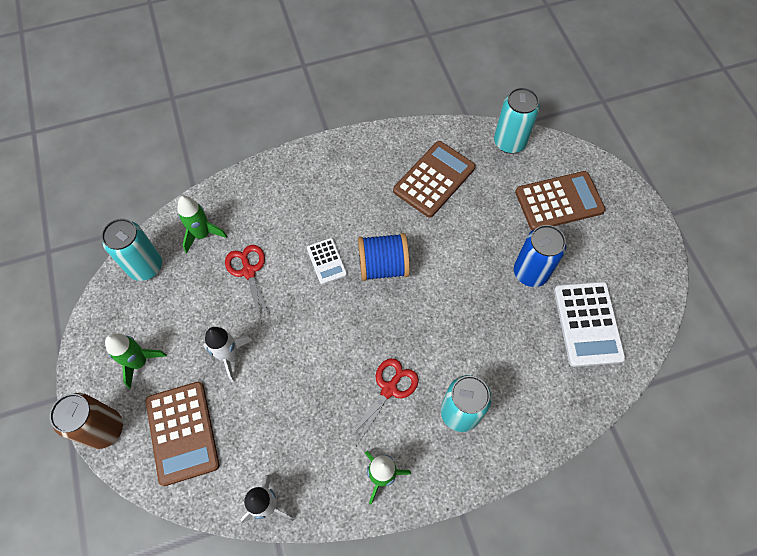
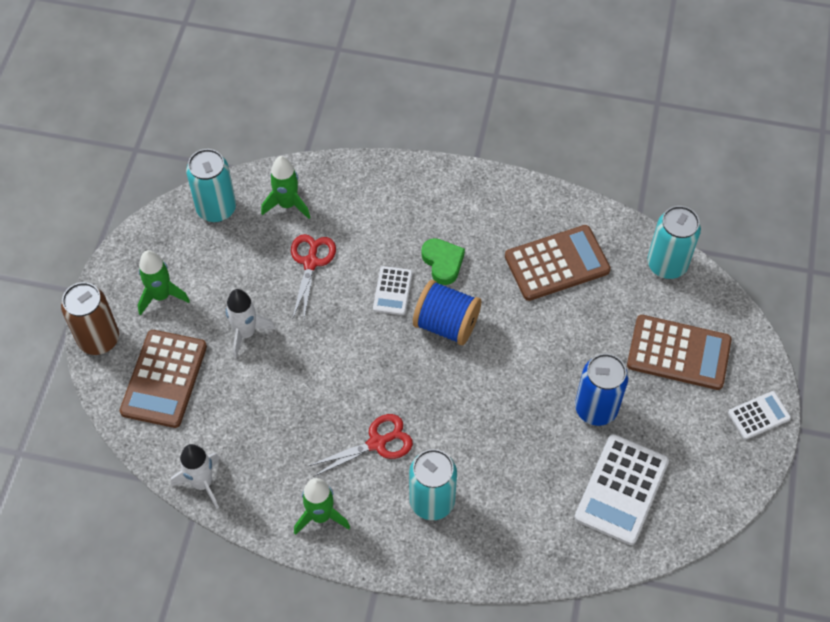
camera: 30 degrees right, 5 degrees down
none -> green heart [422,238,465,285]
none -> white calculator [728,391,791,440]

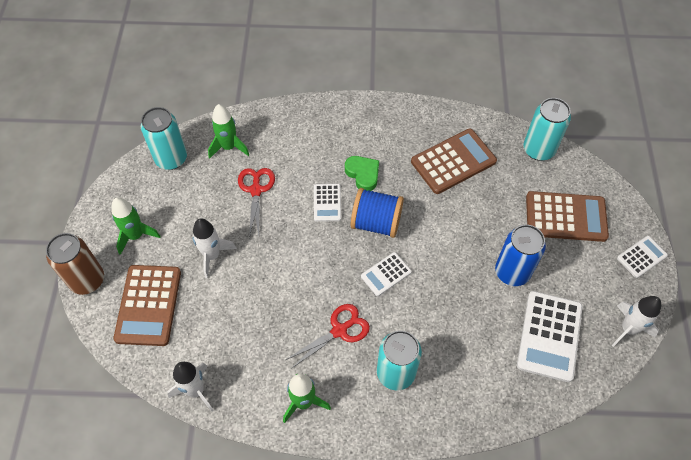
camera: 10 degrees left, 0 degrees up
none -> white calculator [361,252,412,296]
none -> white rocket [611,296,661,347]

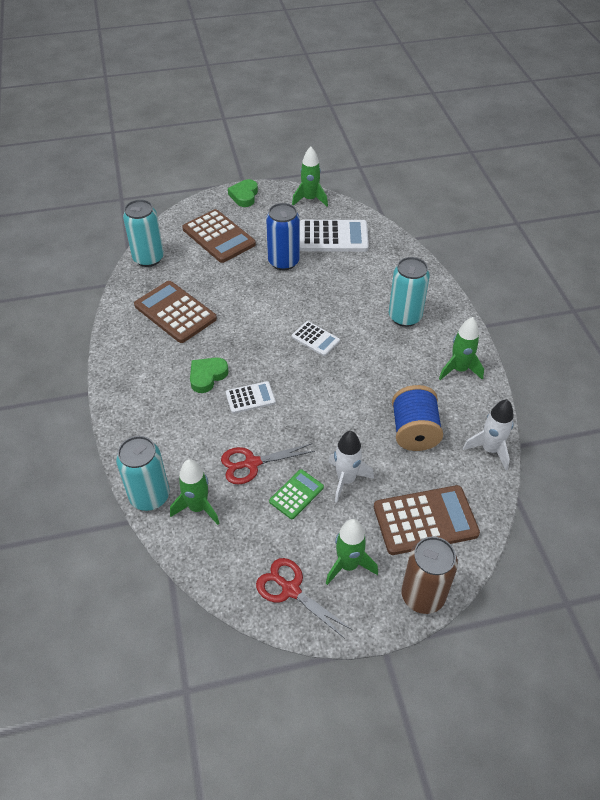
camera: 105 degrees left, 10 degrees down
turquoise can [141,107,187,170] -> turquoise can moved to [116,436,170,511]
red scissors [286,304,370,369] -> red scissors moved to [256,558,352,639]
blue spool [351,188,404,238] -> blue spool moved to [392,385,443,451]
brown calculator [526,191,609,242] -> brown calculator turned 150 degrees clockwise [182,209,256,263]
white rocket [611,296,661,347] -> green rocket [292,147,328,207]
white calculator [617,236,668,278] -> green heart [228,179,258,207]
none -> green calculator [269,469,324,519]

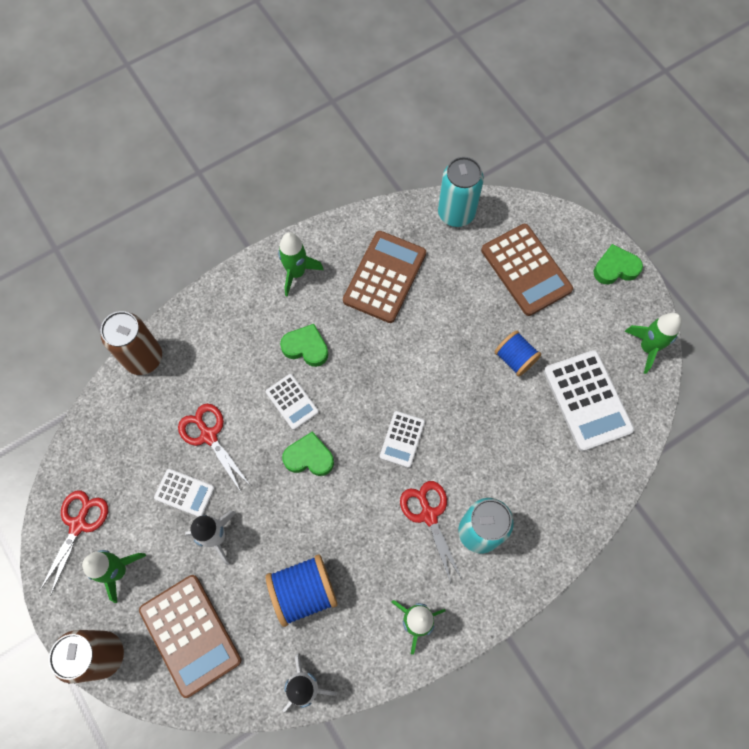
camera: 70 degrees right, 20 degrees up
turquoise can [116,436,170,511] -> brown can [101,311,162,375]
green rocket [170,459,220,525] -> green rocket moved to [278,232,324,297]
brown calculator [182,209,256,263] -> brown calculator turned 60 degrees counterclockwise [481,224,573,316]
blue can [266,203,300,270] -> blue spool [495,330,541,377]
green calculator [269,469,324,519] -> white calculator [154,469,215,517]
none -> green heart [282,431,334,476]
none -> red scissors [400,481,462,585]

